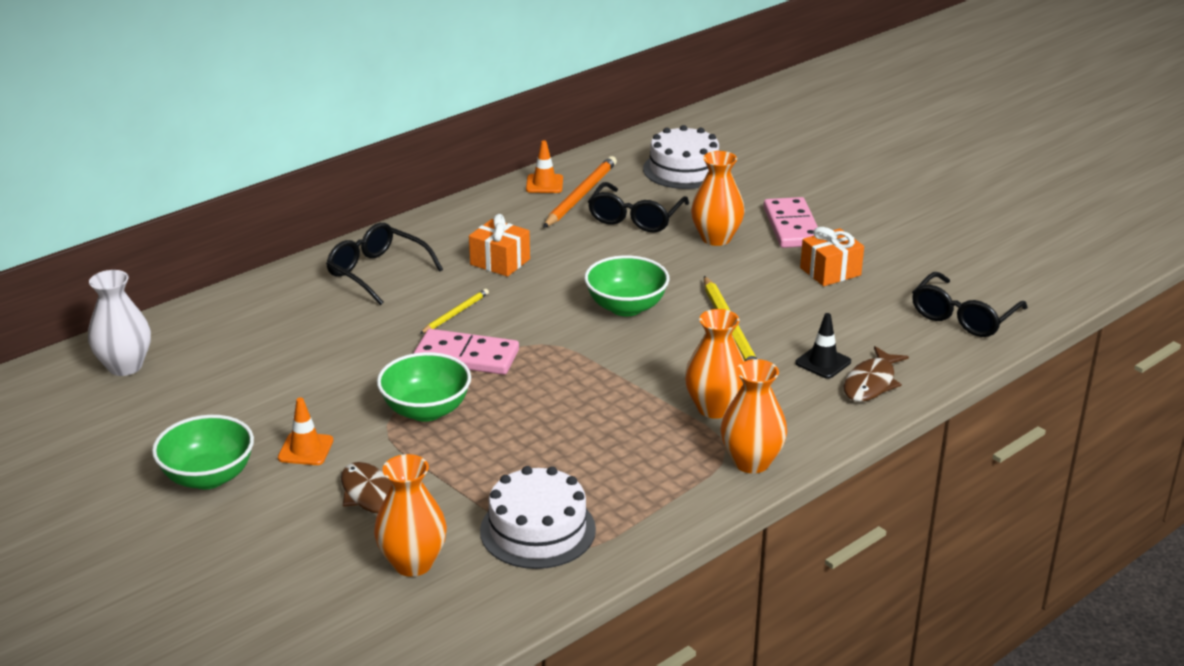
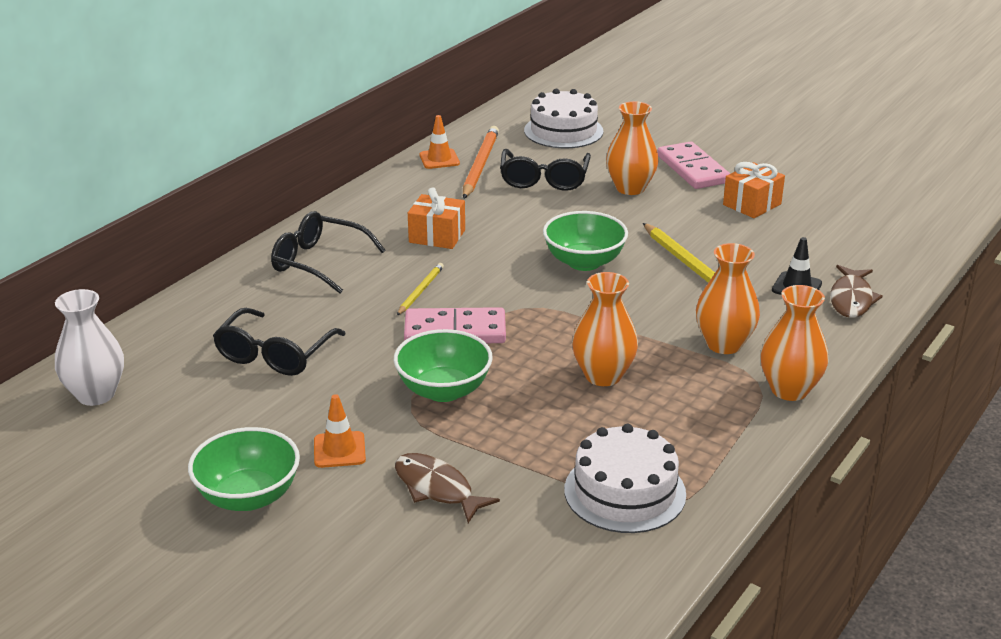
camera: 15 degrees left, 0 degrees up
orange vase [374,454,447,577] -> orange vase moved to [572,272,638,386]
black glasses [912,272,1028,337] -> black glasses moved to [213,308,345,376]

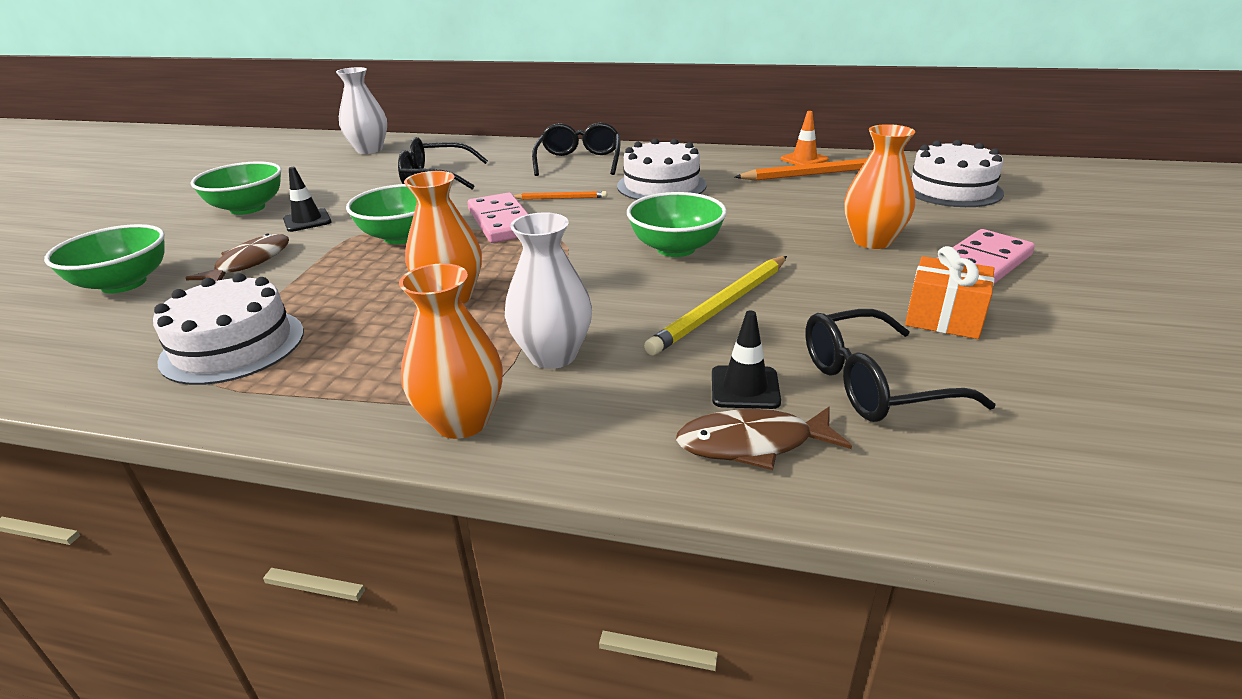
camera: 70 degrees right, 0 degrees up
orange traffic cone [314,394,366,468] -> black traffic cone [283,167,332,232]
yellow pencil [397,263,444,315] -> orange pencil [513,191,607,200]
orange gift [408,187,465,249] -> white cake [617,138,707,200]
black glasses [500,149,591,191] -> black glasses moved to [805,309,996,422]
orange vase [696,243,760,354] -> white vase [505,212,592,369]
none -> green bowl [44,224,165,293]

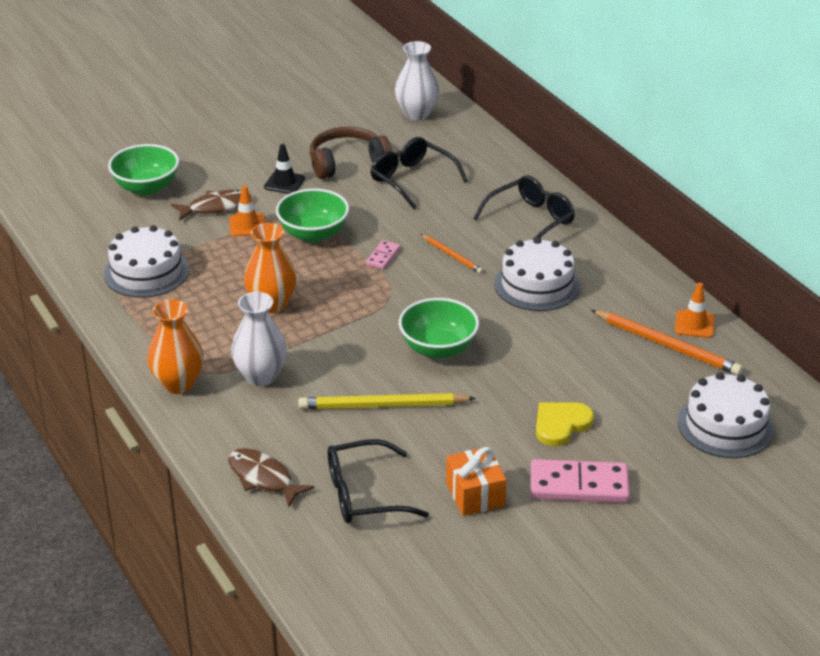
camera: 45 degrees right, 5 degrees up
green bowl [190,161,281,215] -> none
pink domino [467,192,528,243] -> pink domino [366,240,400,270], size x0.51
black traffic cone [712,310,781,409] -> none
black glasses [805,309,996,422] -> black glasses turned 45 degrees counterclockwise [328,439,429,523]
orange vase [844,124,915,249] -> yellow heart [536,402,594,446]
none -> orange traffic cone [229,185,265,236]
none -> brown headphones [310,127,392,179]

